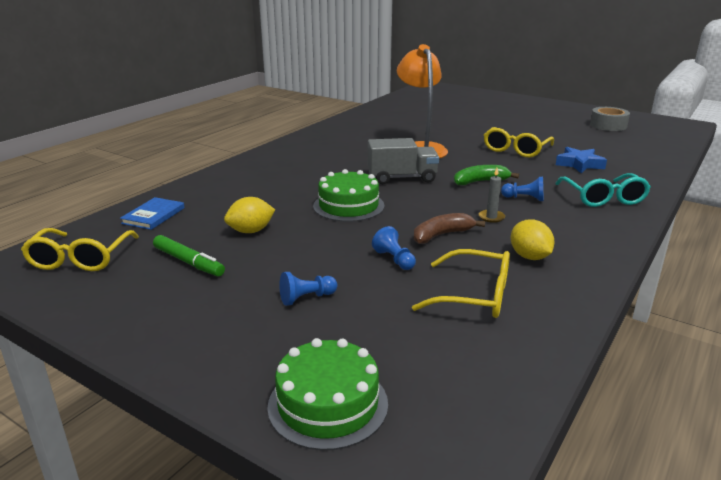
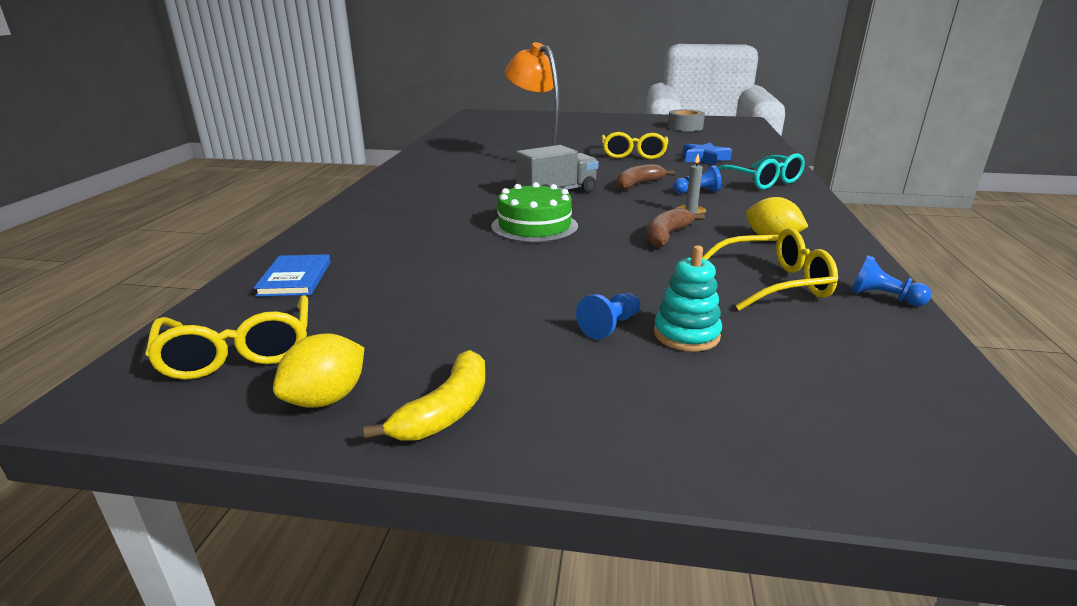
camera: 25 degrees left, 0 degrees up
green marker [153,235,225,276] -> none
yellow lemon [224,197,275,233] -> yellow lemon moved to [273,333,364,408]
green cake [267,338,388,450] -> none
blue pawn [372,226,416,270] -> blue pawn moved to [851,255,932,306]
green banana [454,165,519,185] -> brown banana [617,164,675,190]
none -> yellow banana [363,350,485,441]
none -> turquoise stacking toy [654,245,722,352]

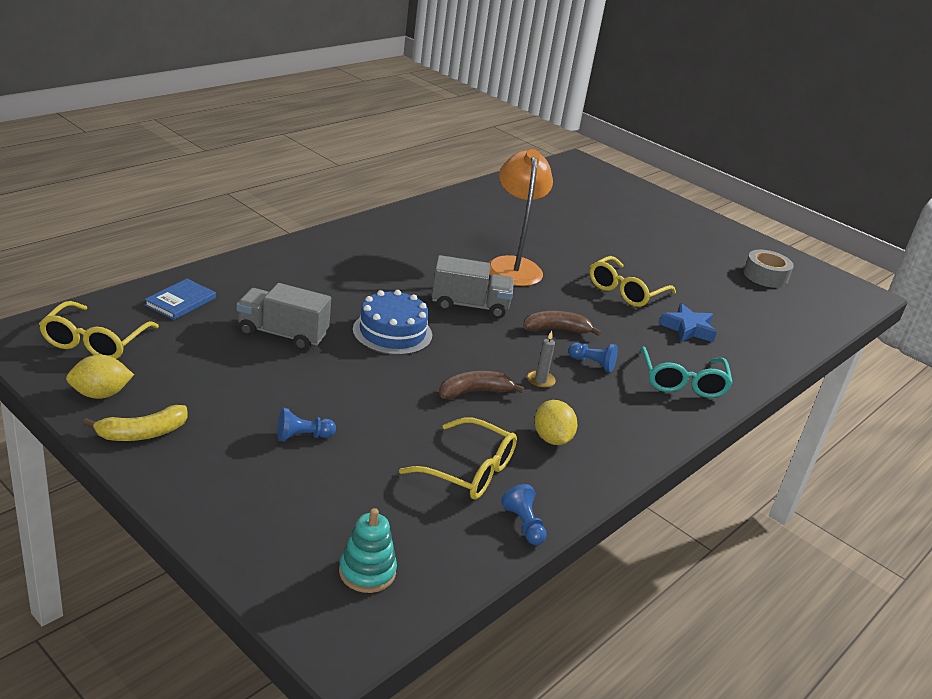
camera: 30 degrees right, 5 degrees up
green cake [491,182,578,243] -> blue cake [353,290,432,355]
turquoise stacking toy [654,245,722,352] -> turquoise stacking toy moved to [339,508,397,593]
none -> grey truck [236,283,331,351]

